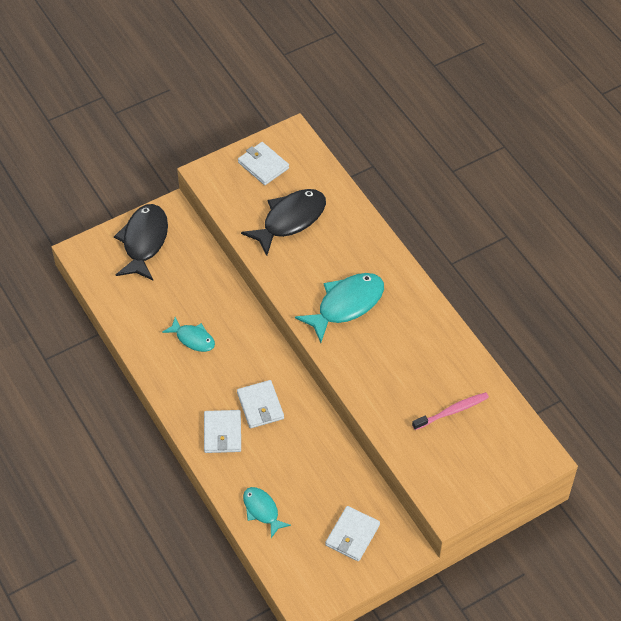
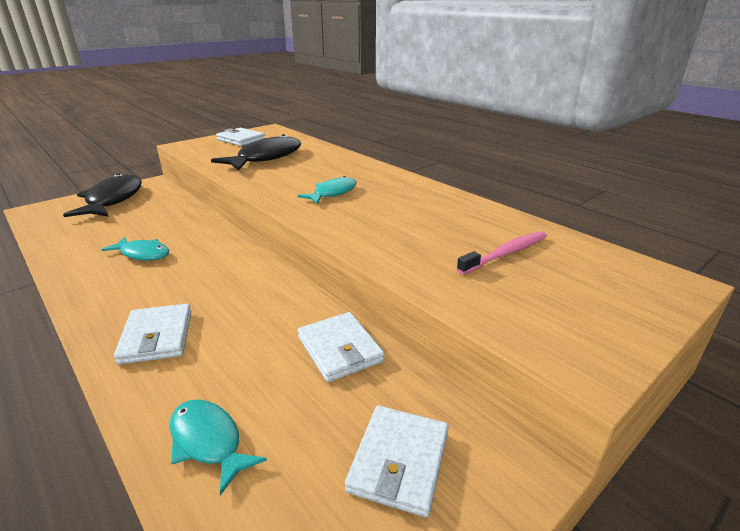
camera: 10 degrees left, 25 degrees down
white wallet [237,380,284,428] -> white wallet moved to [298,312,384,382]
turquoise fish [295,273,384,343] -> turquoise fish [297,176,356,204], size x0.57

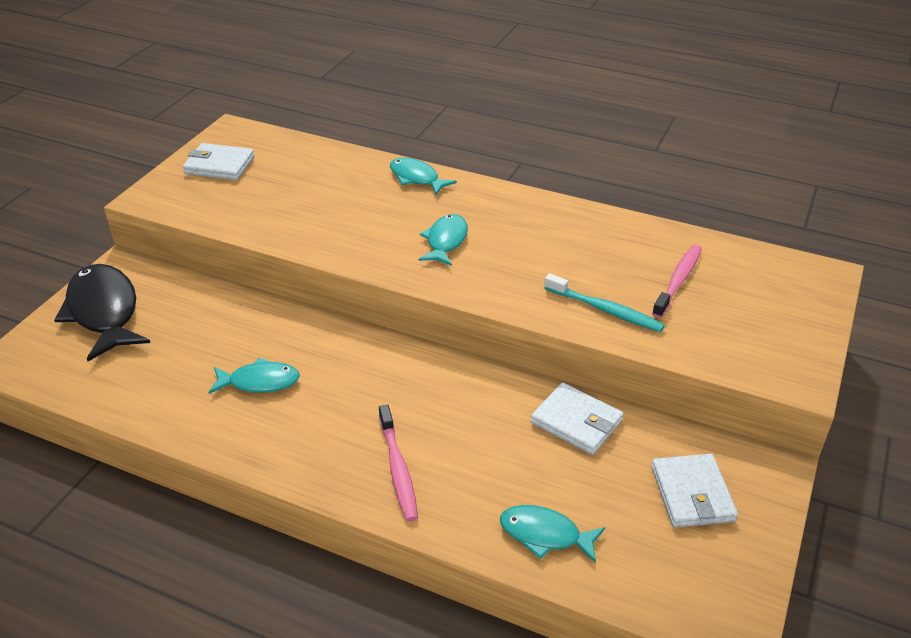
camera: 25 degrees left, 10 degrees up
white wallet [114,304,192,364] -> pink toothbrush [379,405,418,521]
black fish [211,134,301,171] -> none
none -> turquoise fish [390,158,457,195]
none -> turquoise toothbrush [544,273,665,332]

